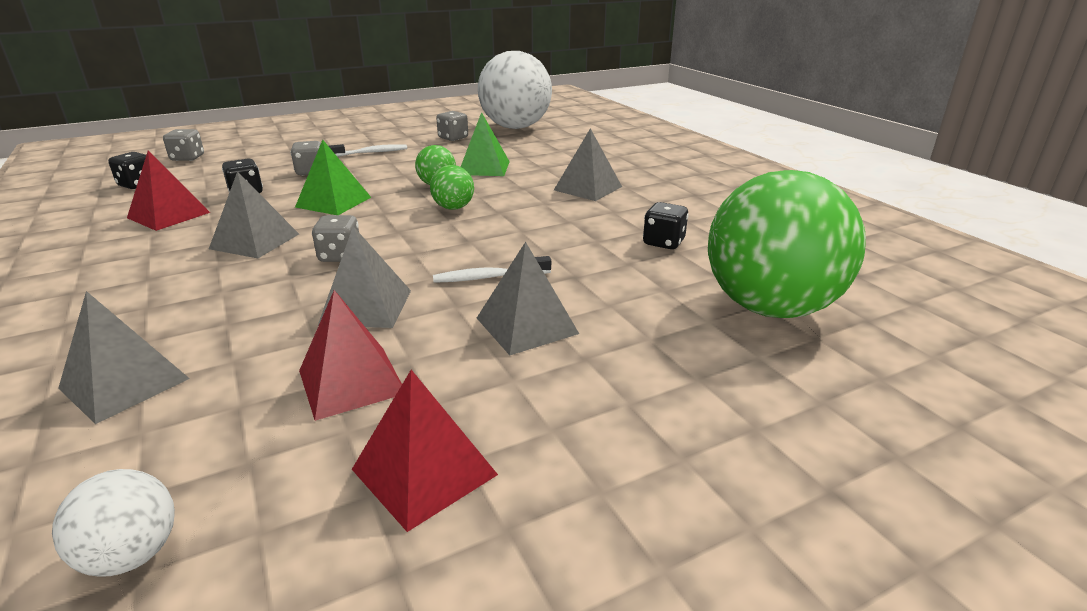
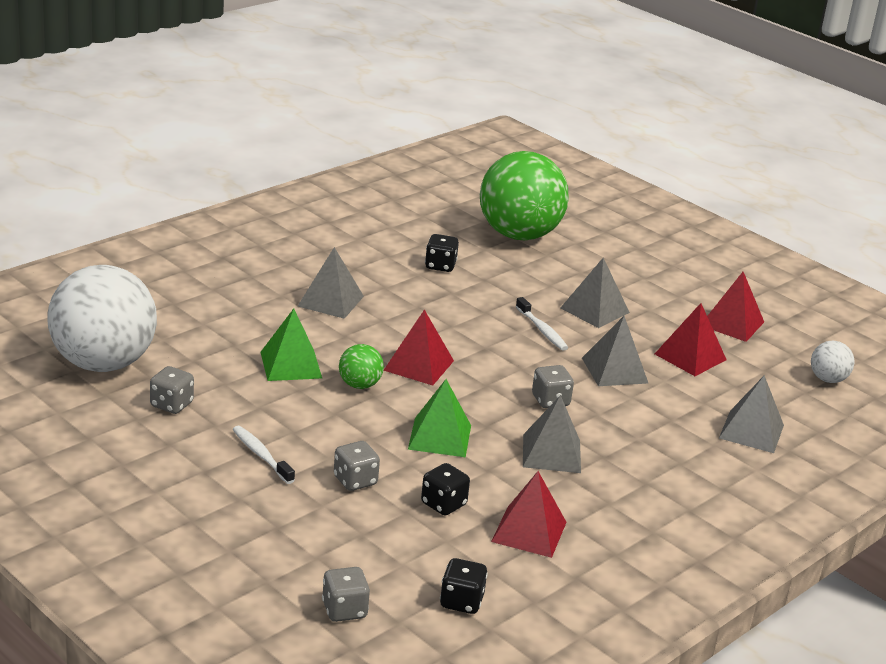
camera: 110 degrees left, 0 degrees up
green ball [430,165,474,210] -> red pyramid [383,310,454,386]

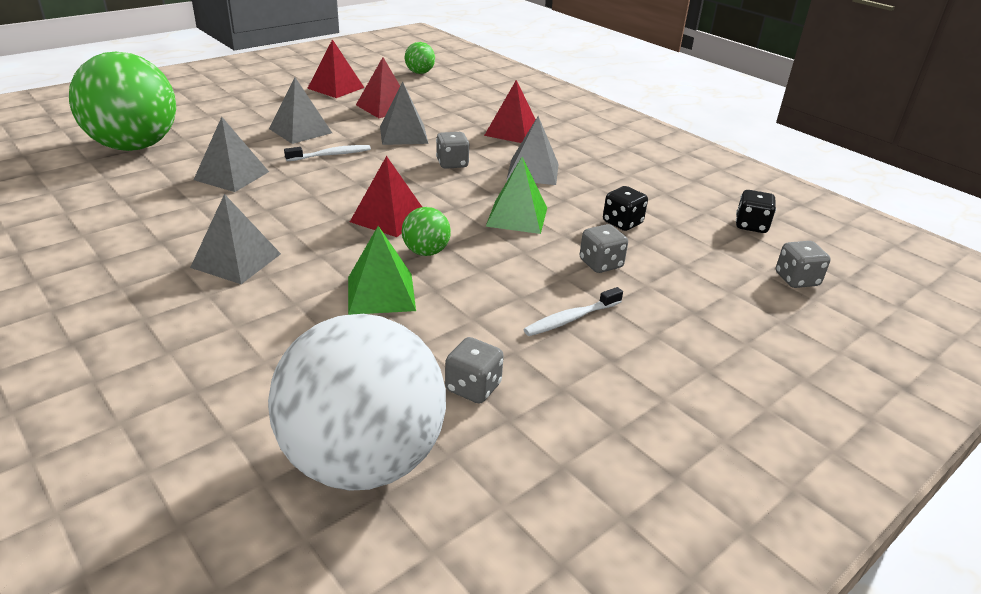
camera: 85 degrees left, 5 degrees up
black dice [425,234,459,272] -> none
red pyramid [491,471,566,558] -> red pyramid moved to [484,80,536,143]
grey pyramid [719,375,784,453] -> grey pyramid moved to [194,117,269,192]
white ball [811,341,854,383] -> green ball [405,42,435,74]

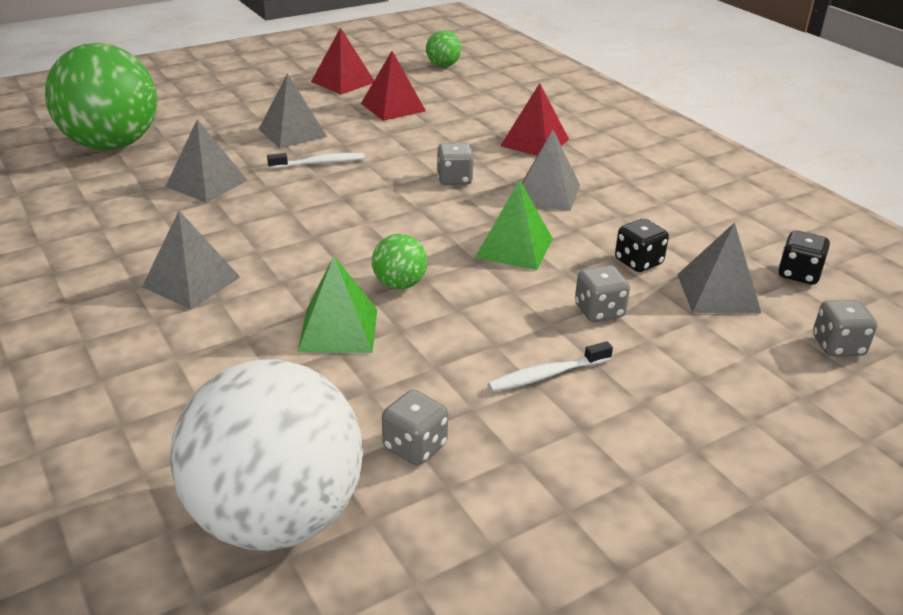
camera: 10 degrees right, 0 degrees up
red pyramid [350,156,422,237] -> none
grey pyramid [380,82,429,145] -> grey pyramid moved to [677,222,761,313]

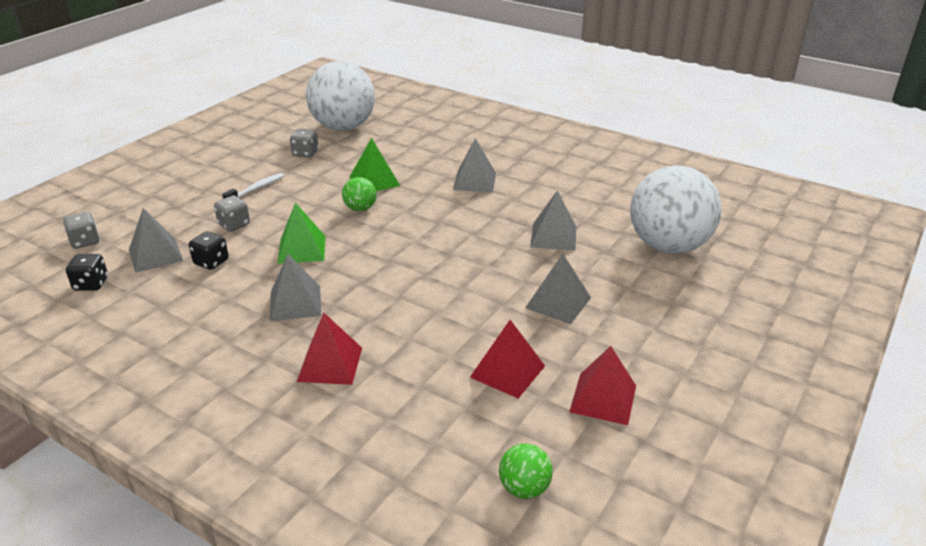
camera: 155 degrees right, 0 degrees up
green ball [45,43,157,150] -> white ball [630,165,722,254]
white toothbrush [267,153,365,169] -> none
grey dice [437,143,474,185] -> none

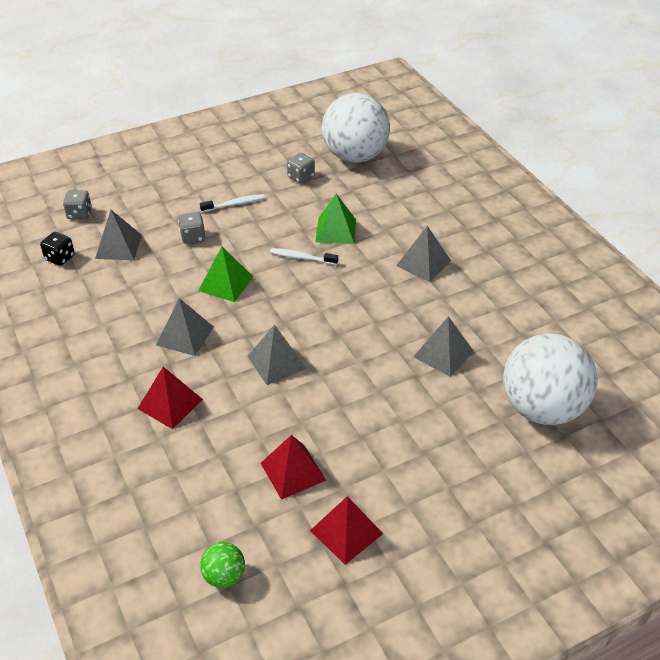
camera: 30 degrees right, 10 degrees up
black dice [189,231,229,270] -> none
green ball [342,177,377,211] -> white toothbrush [270,248,338,265]
grey pyramid [525,253,591,324] -> grey pyramid moved to [247,325,307,385]

